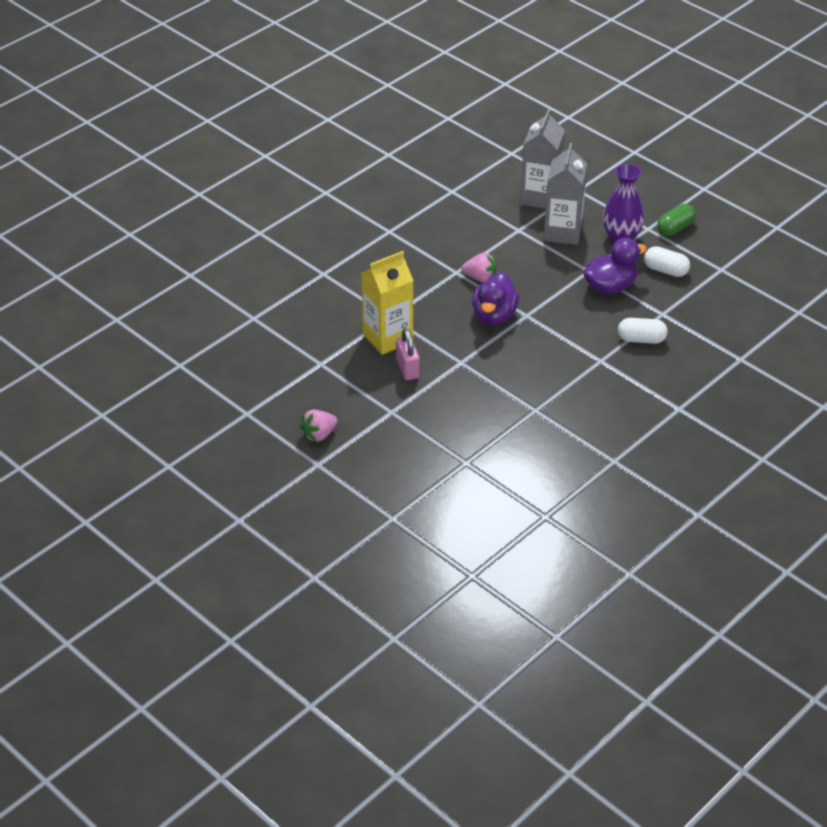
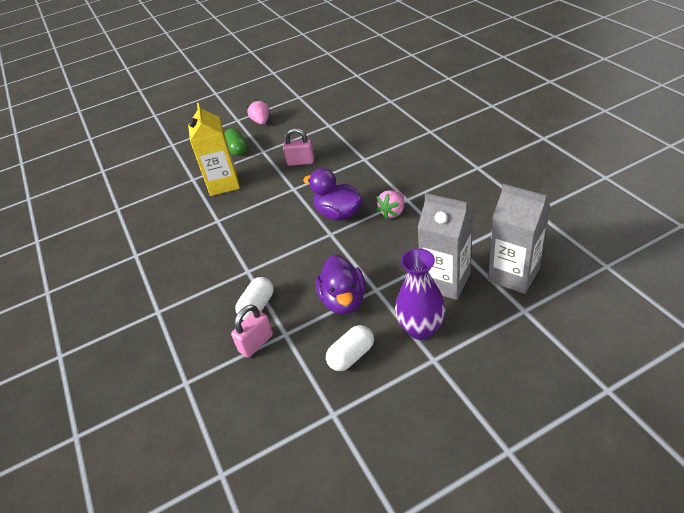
camera: 115 degrees right, 0 degrees up
yellow carton [361,251,414,355] -> yellow carton moved to [188,103,240,196]
green capsule [657,204,696,236] -> green capsule moved to [224,128,247,156]
none -> pink padlock [231,304,273,358]

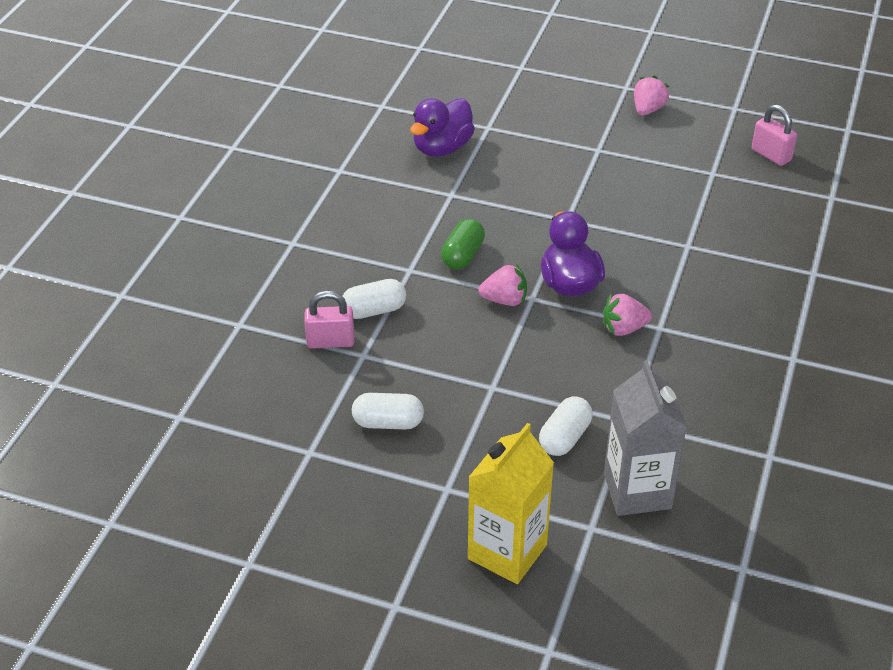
camera: 40 degrees right, 0 degrees up
yellow carton [188,103,240,196] -> yellow carton moved to [468,423,554,584]
green capsule [224,128,247,156] -> green capsule moved to [441,219,485,270]
pink padlock [283,128,314,166] -> pink padlock moved to [752,104,797,166]
purple duck [315,255,365,314] -> purple duck moved to [410,98,475,157]
purple vase [395,249,446,340] -> none
grey carton [418,193,473,300] -> white capsule [539,396,592,456]
none -> pink strawberry [478,264,527,306]

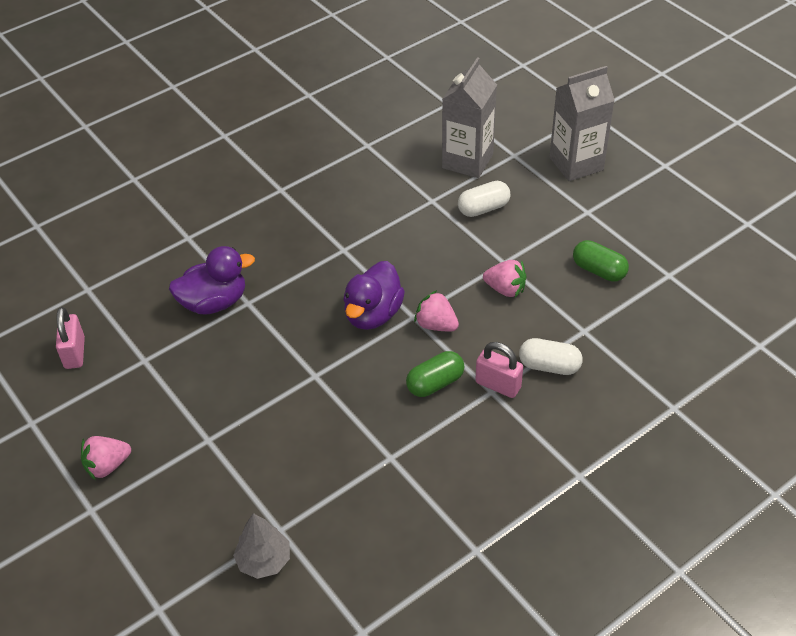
camera: 145 degrees left, 5 degrees up
pink padlock [304,291,354,349] -> pink padlock moved to [475,342,523,398]
white capsule [352,393,424,430] -> green capsule [573,240,629,282]
purple duck [410,98,475,157] -> purple duck moved to [169,246,255,315]
yellow carton [468,423,554,584] -> grey carton [549,66,615,181]
pink strawberry [603,294,652,336] -> pink strawberry moved to [483,260,526,297]
none -> grey tree [233,513,290,579]

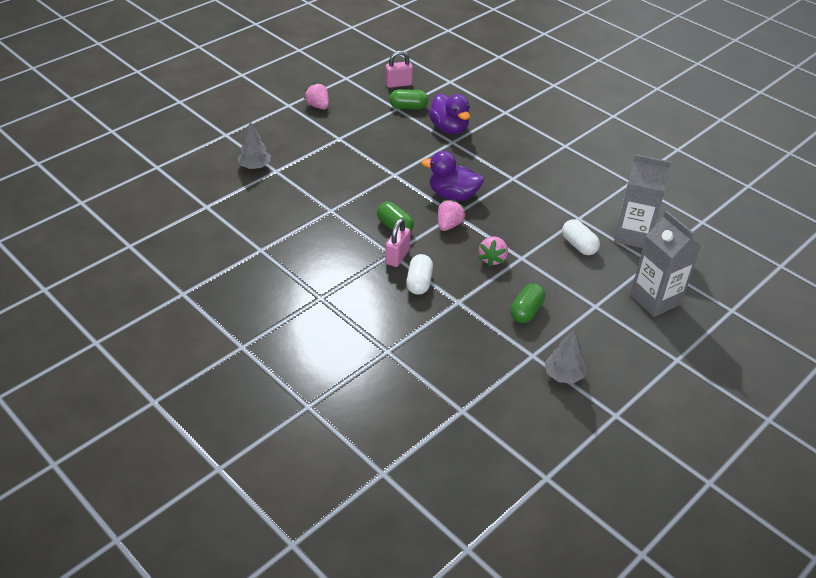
camera: 80 degrees right, 5 degrees down
none -> green capsule [389,89,428,109]
none -> grey tree [544,330,587,384]

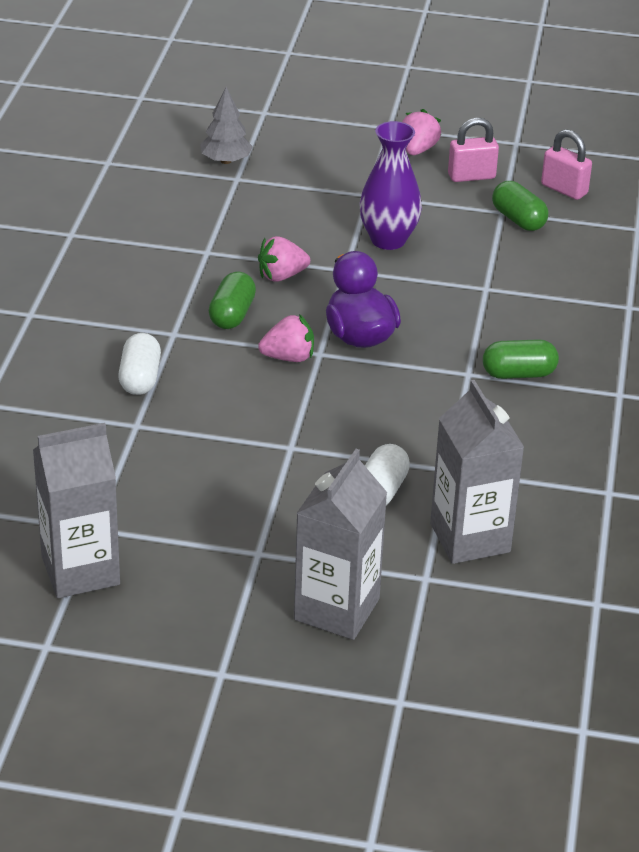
camera: 55 degrees right, 5 degrees down
pink padlock [385,218,411,267] -> pink padlock moved to [448,118,499,182]
white capsule [406,254,433,295] -> white capsule turned 60 degrees counterclockwise [118,333,161,395]
purple duck [429,93,470,134] -> none
pink strawberry [478,236,508,267] -> pink strawberry moved to [258,236,310,282]
green capsule [510,283,545,323] -> green capsule moved to [483,339,559,379]
grey tree [544,330,587,384] -> grey carton [33,423,120,598]
none -> purple vase [359,121,422,250]

